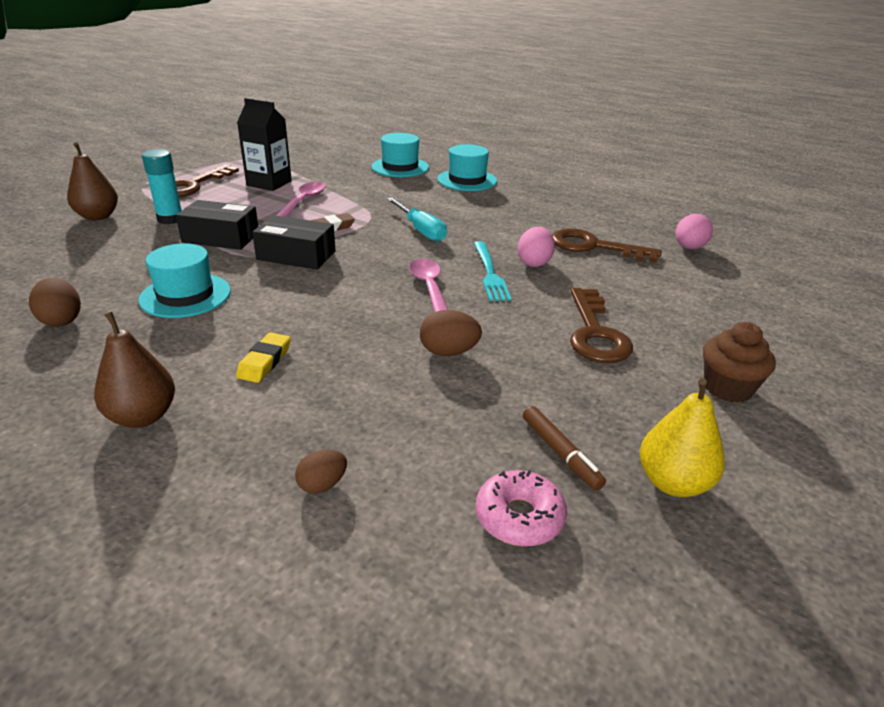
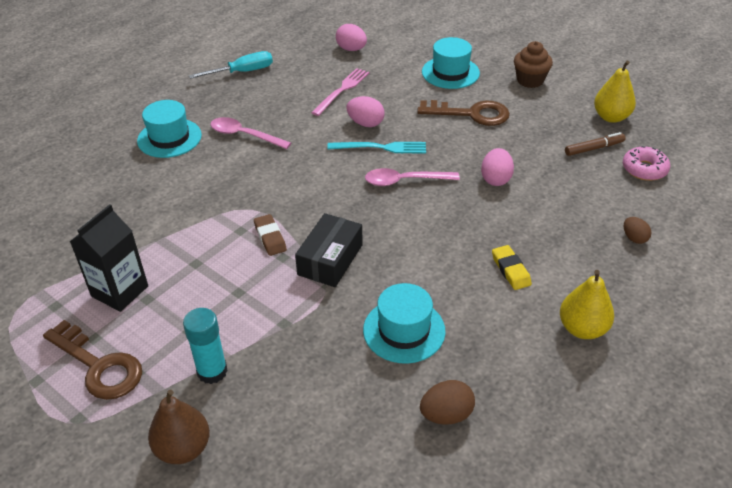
camera: 80 degrees left, 10 degrees up
brown pear [94,312,175,428] -> yellow pear [560,270,614,339]
black box [176,200,258,250] -> none
yellow eraser [236,332,291,383] -> yellow eraser turned 45 degrees clockwise [492,245,532,290]
pink spoon [276,182,325,217] -> pink spoon moved to [210,117,291,149]
turquoise hat [371,133,429,177] -> turquoise hat moved to [422,37,480,89]
turquoise screwdriver [387,198,447,242] -> turquoise screwdriver moved to [189,51,273,79]
brown egg [420,310,482,356] -> pink egg [481,148,514,186]
brown key [552,228,662,263] -> pink fork [311,68,369,116]

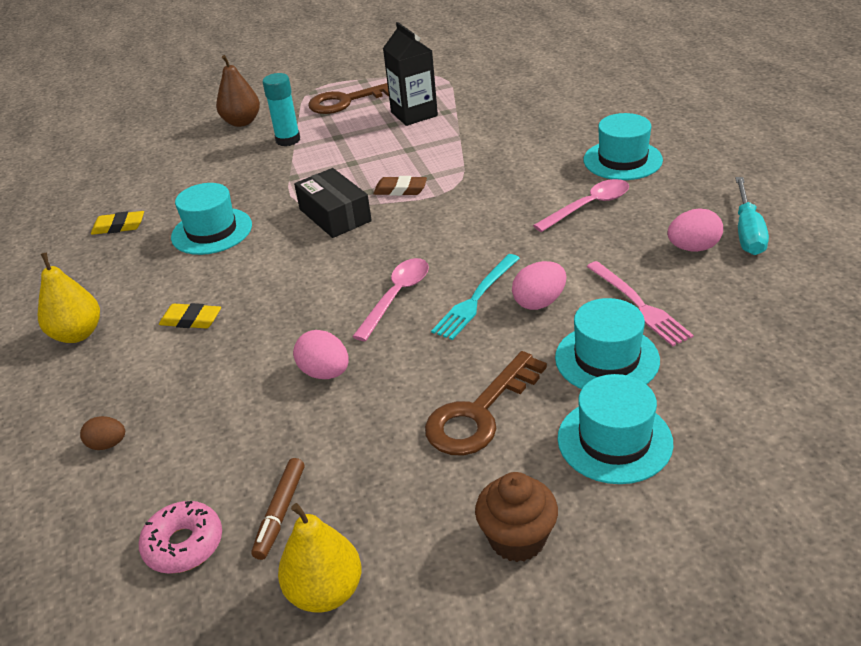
camera: 125 degrees right, 5 degrees down
pink egg [336,24,367,51] -> pink egg moved to [668,208,723,252]
brown egg [420,380,475,425] -> yellow eraser [91,211,144,235]
none -> turquoise hat [555,298,660,389]

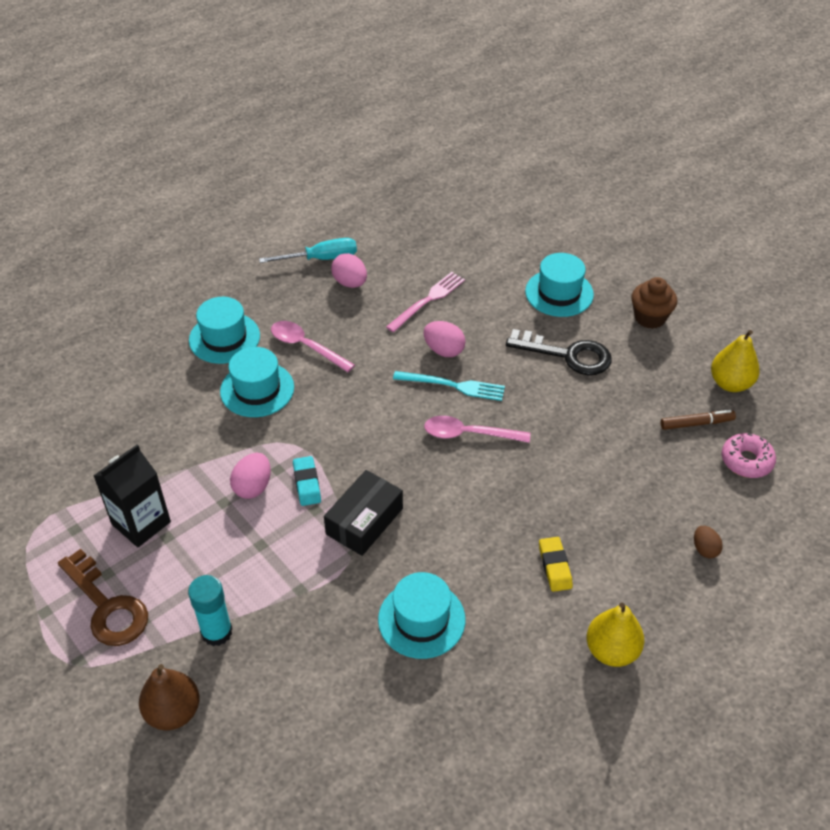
camera: 115 degrees left, 10 degrees up
yellow eraser [91,211,144,235] -> none
pink egg [293,330,349,379] -> pink egg moved to [230,453,271,499]
brown eraser [373,176,427,196] -> turquoise eraser [293,456,321,506]
brown key [425,351,547,455] -> black key [506,329,612,375]
turquoise hat [555,298,660,389] -> turquoise hat moved to [220,347,294,417]

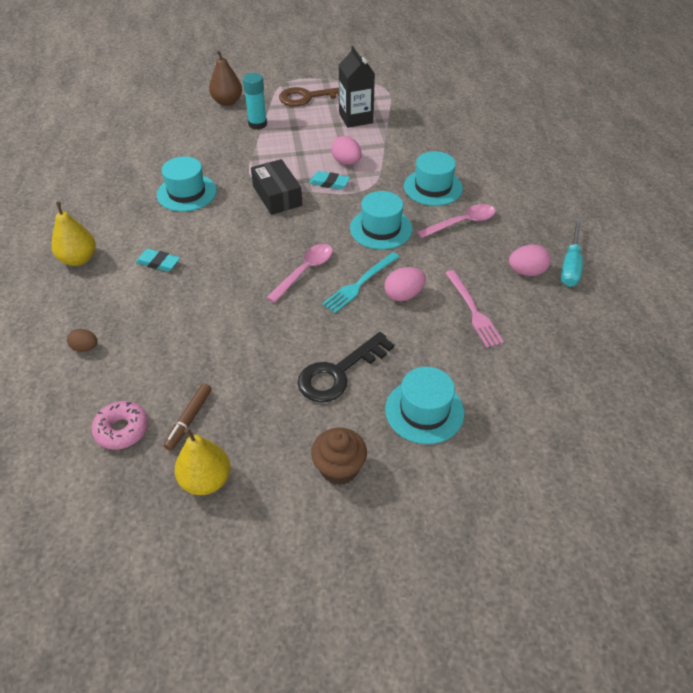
camera: 120 degrees right, 0 degrees up
turquoise hat [189,297,260,364] -> turquoise hat moved to [350,191,412,250]
yellow eraser [539,537,573,592] -> turquoise eraser [136,249,180,272]

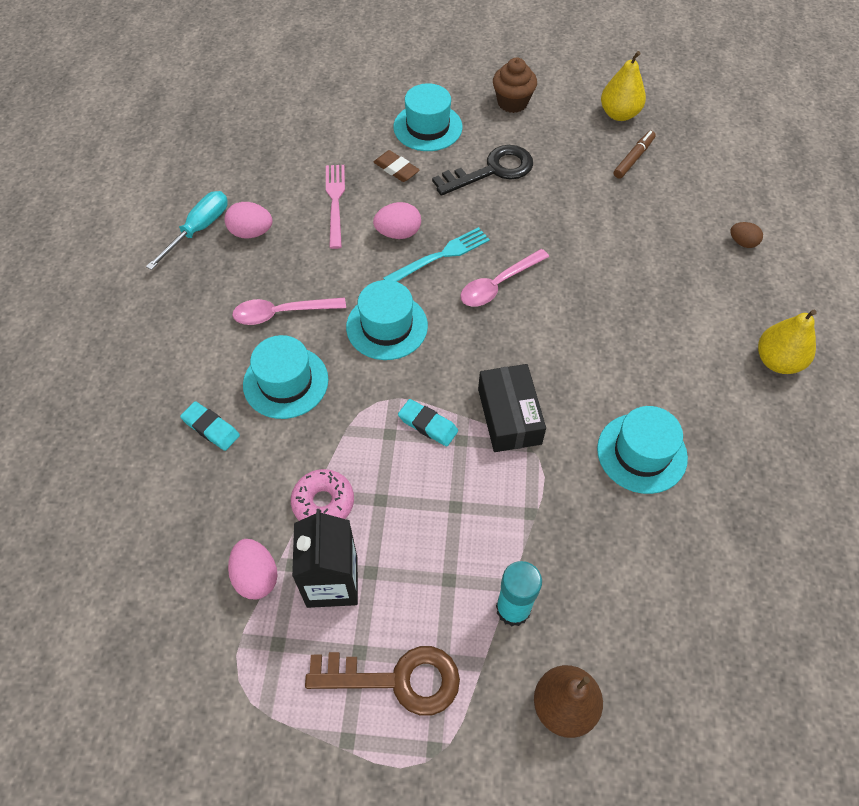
camera: 165 degrees left, 10 degrees up
pink donut [91,401,148,450] -> pink donut moved to [291,469,354,521]
turquoise eraser [136,249,180,272] -> turquoise eraser moved to [180,401,240,451]
pink egg [331,136,362,165] -> pink egg moved to [228,539,278,599]
none -> brown eraser [374,150,419,182]

